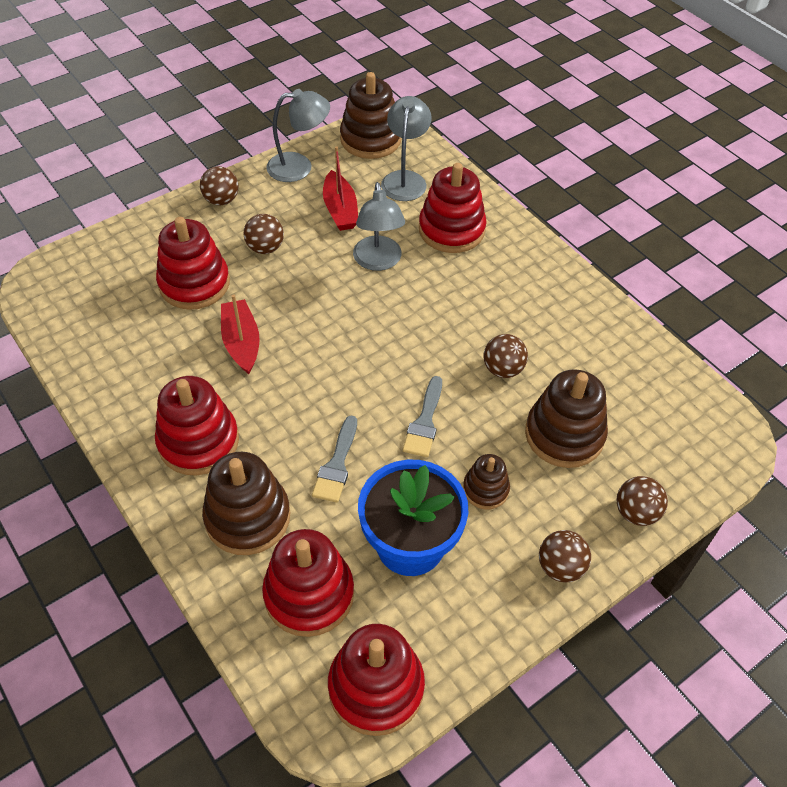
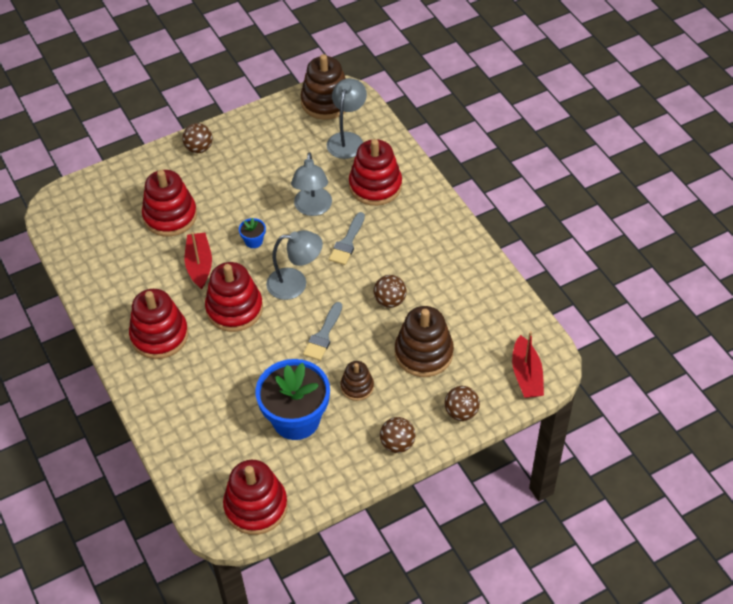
camera: 10 degrees right, 0 degrees up
brown stacking toy [202,452,291,555] -> none
brown ball [244,214,284,254] -> none
red stacking toy [262,529,354,637] -> red stacking toy moved to [205,262,263,332]
grey lamp [266,89,330,182] -> grey lamp moved to [266,230,323,300]
grey brush [312,416,357,503] -> grey brush moved to [329,212,365,265]
red boat [323,146,358,231] -> red boat moved to [512,331,544,398]
none -> blue flower pot [239,218,266,248]

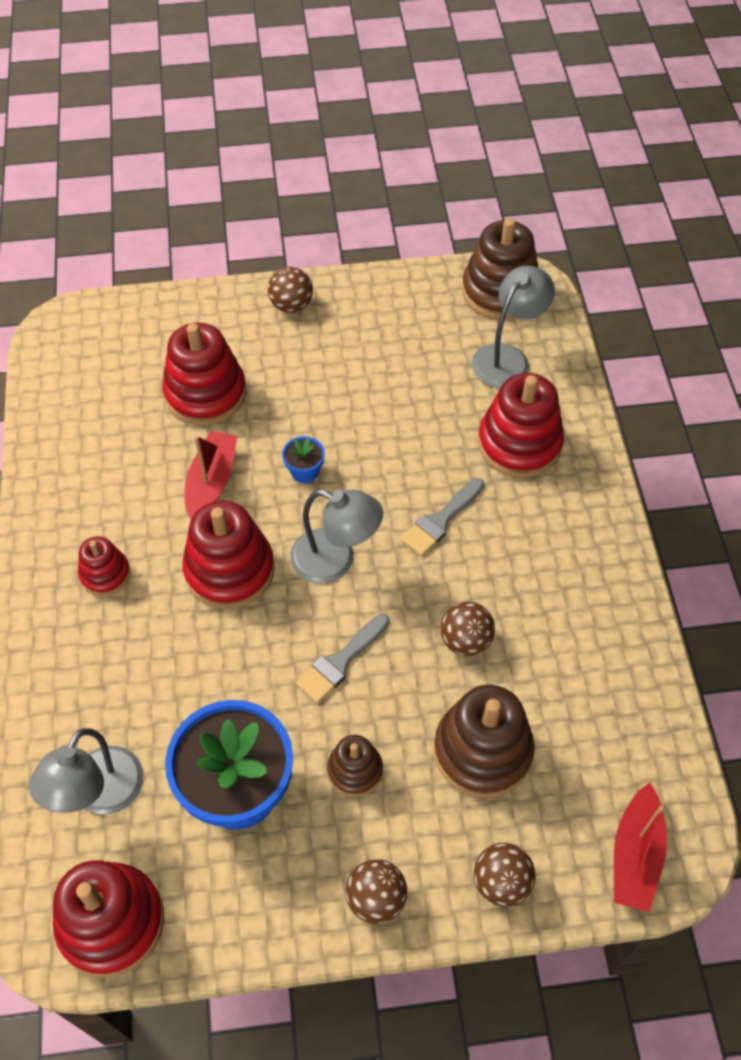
camera: 20 degrees right, 5 degrees up
red stacking toy [129,289,188,359] -> red stacking toy [78,536,130,596], size x0.56
grey lamp [291,152,332,216] -> grey lamp moved to [29,728,144,814]

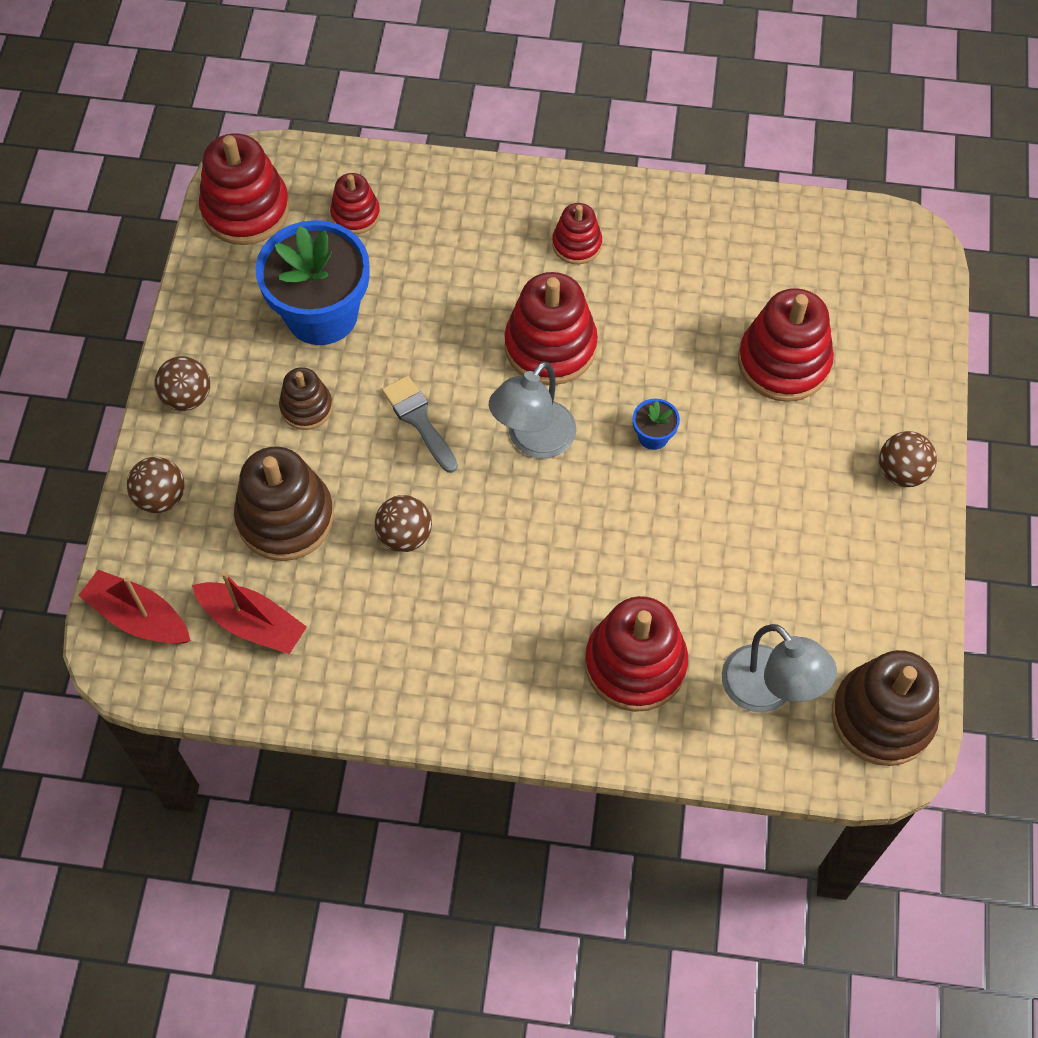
camera: 105 degrees right, 5 degrees up
grey lamp [29,728,144,814] -> red stacking toy [330,173,380,234]
red boat [185,431,237,519] -> red boat moved to [192,571,307,654]
grey brush [401,478,484,556] -> none

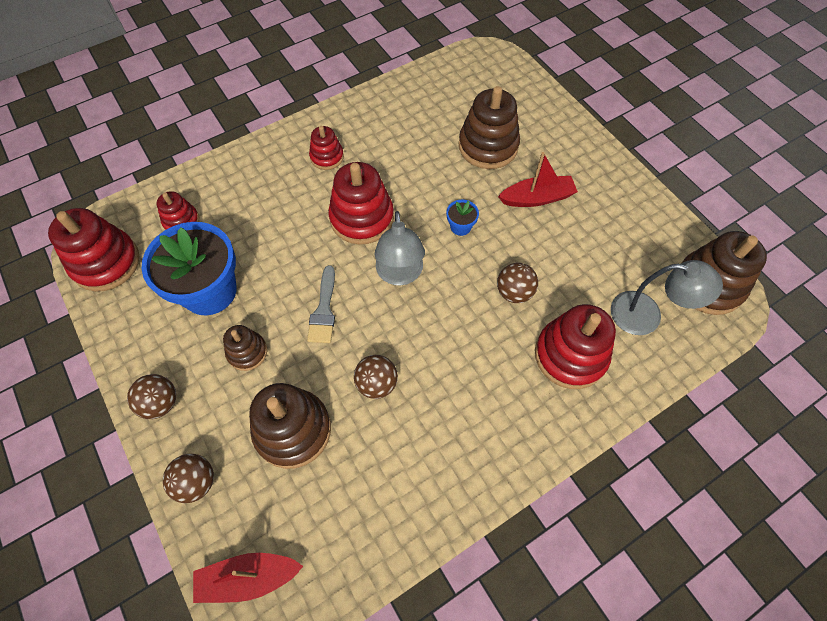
camera: 40 degrees left, 0 degrees up
red boat [192,571,307,654] -> red boat moved to [498,152,578,207]
grey brush [382,376,458,473] -> grey brush turned 105 degrees counterclockwise [307,265,335,343]
red stacking toy [738,288,834,402] -> brown stacking toy [459,86,520,169]
brown ball [879,431,937,487] -> brown ball moved to [497,263,538,303]

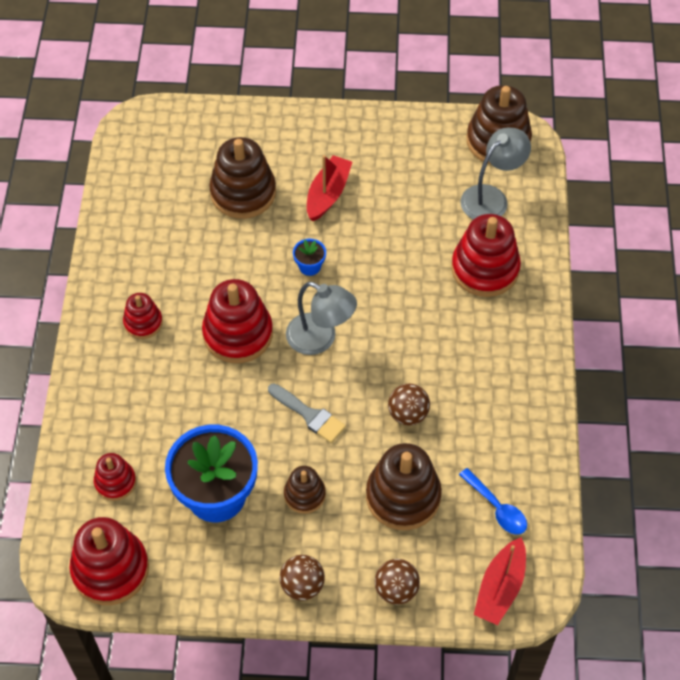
camera: 55 degrees left, 5 degrees down
brown ball [497,263,538,303] -> none
none -> blue spoon [459,468,527,535]

